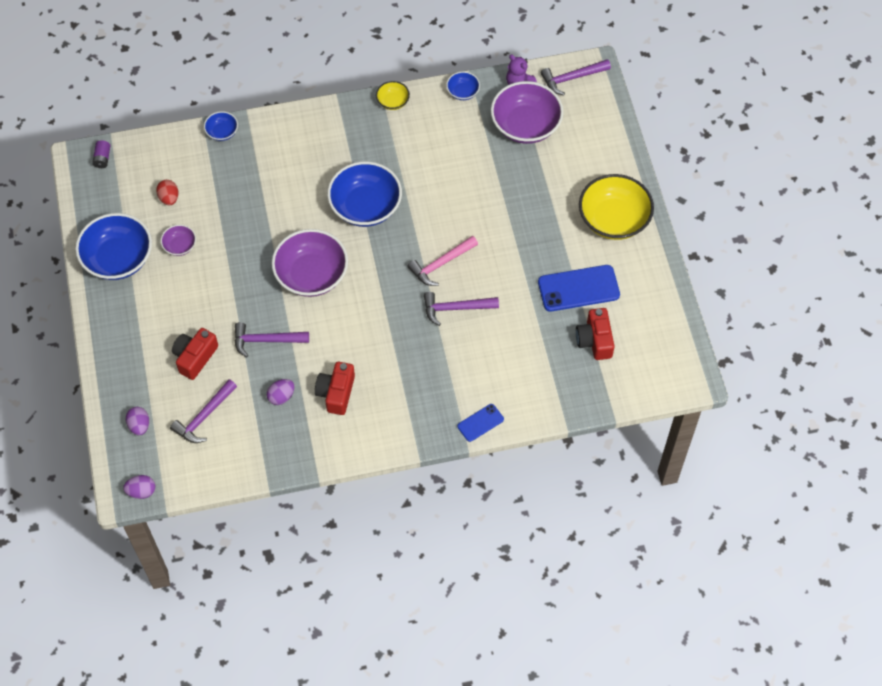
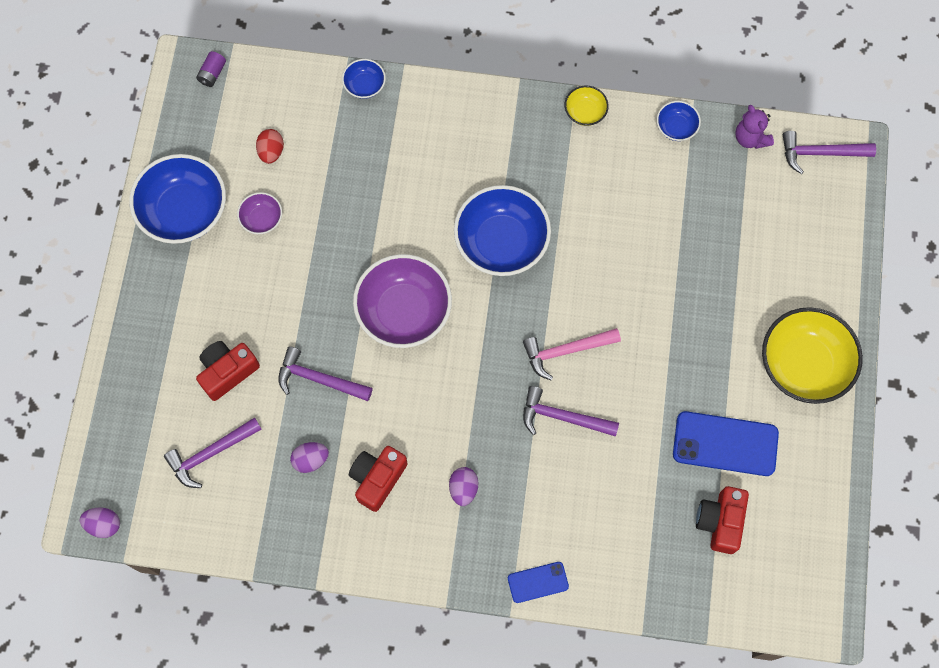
camera: 20 degrees right, 10 degrees up
purple egg [126,407,149,435] -> purple egg moved to [449,467,479,506]
purple bowl [491,81,563,144] -> none

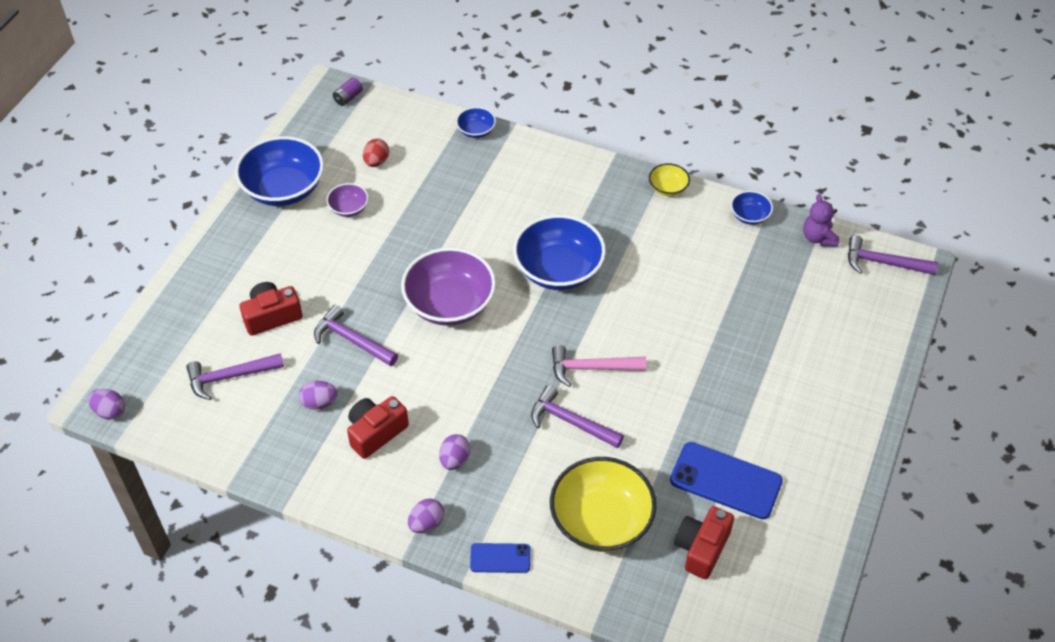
camera: 15 degrees right, 20 degrees down
yellow bowl [762,307,863,404] -> yellow bowl moved to [550,457,657,552]
none -> purple egg [408,498,444,533]

